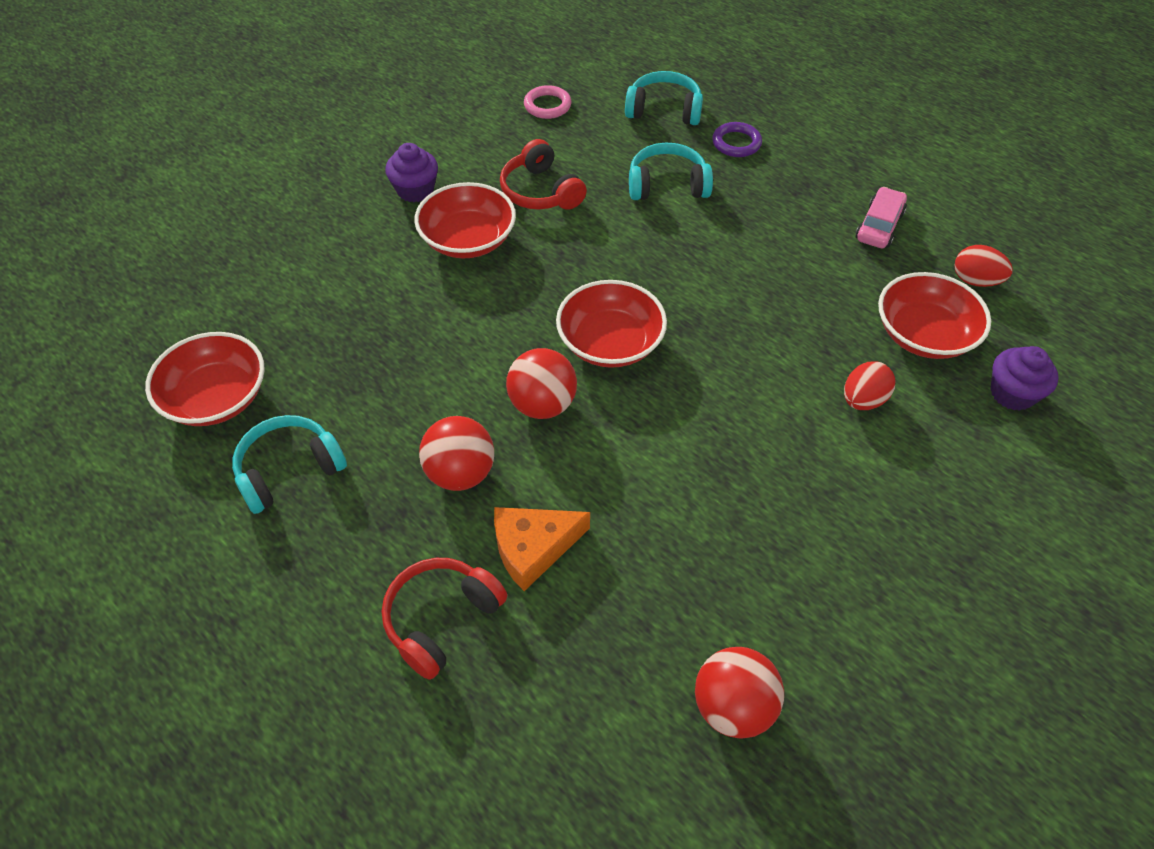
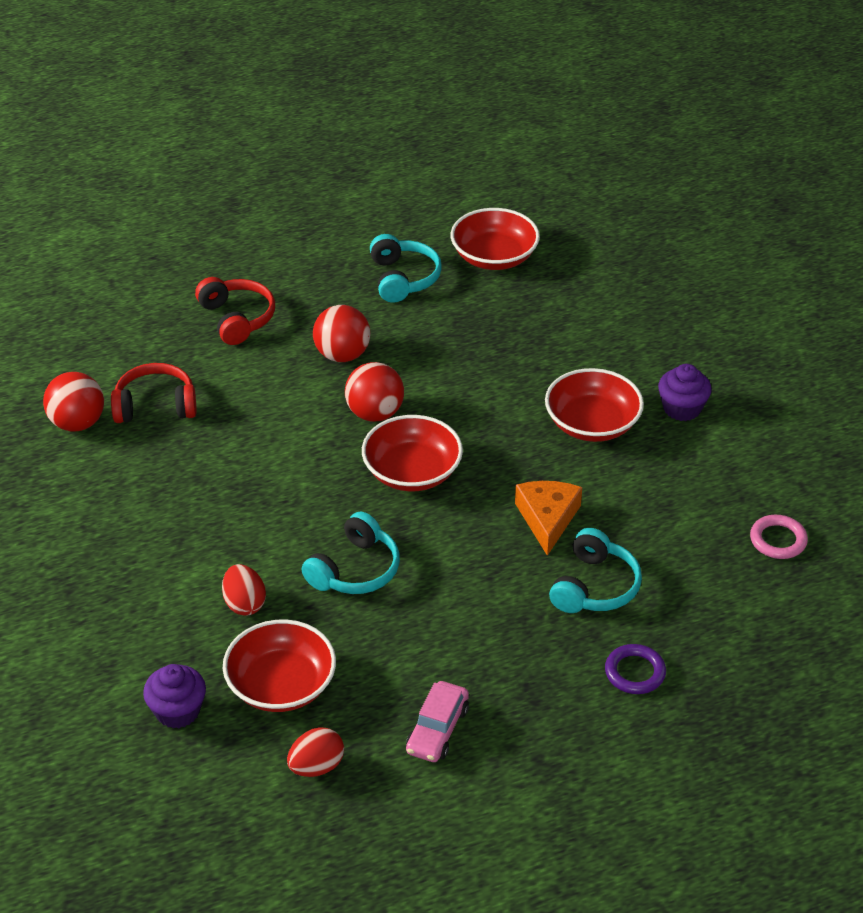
camera: 115 degrees right, 10 degrees down
orange cheese [494,507,590,591] -> orange cheese moved to [515,481,582,556]
red headphones [500,139,587,210] -> red headphones moved to [111,363,197,423]
turquoise headphones [625,71,703,125] -> turquoise headphones moved to [302,511,400,594]
pink car [856,187,907,248] -> pink car turned 60 degrees clockwise [406,681,469,762]

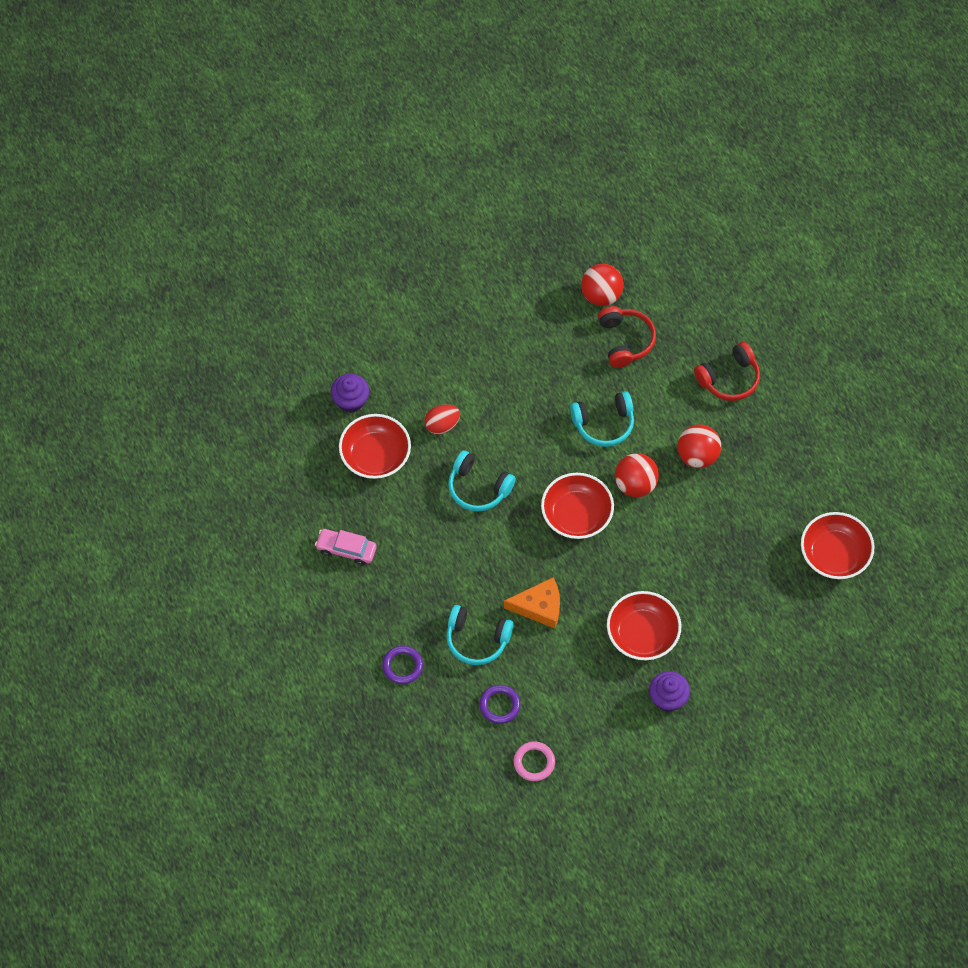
camera: 85 degrees right, 20 degrees up
red egg [287,727,344,777] -> none
turquoise headphones [370,234,442,303] -> turquoise headphones moved to [570,391,634,447]
none -> purple ring [479,685,521,724]

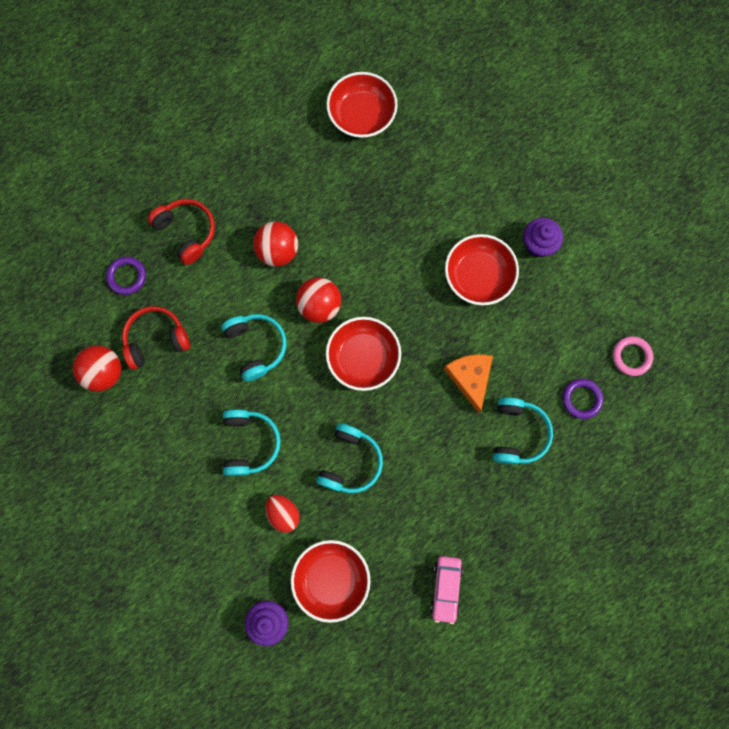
camera: 100 degrees left, 15 degrees up
purple ring [382,646,423,684] -> purple ring moved to [106,257,146,295]
none -> turquoise headphones [223,409,281,476]

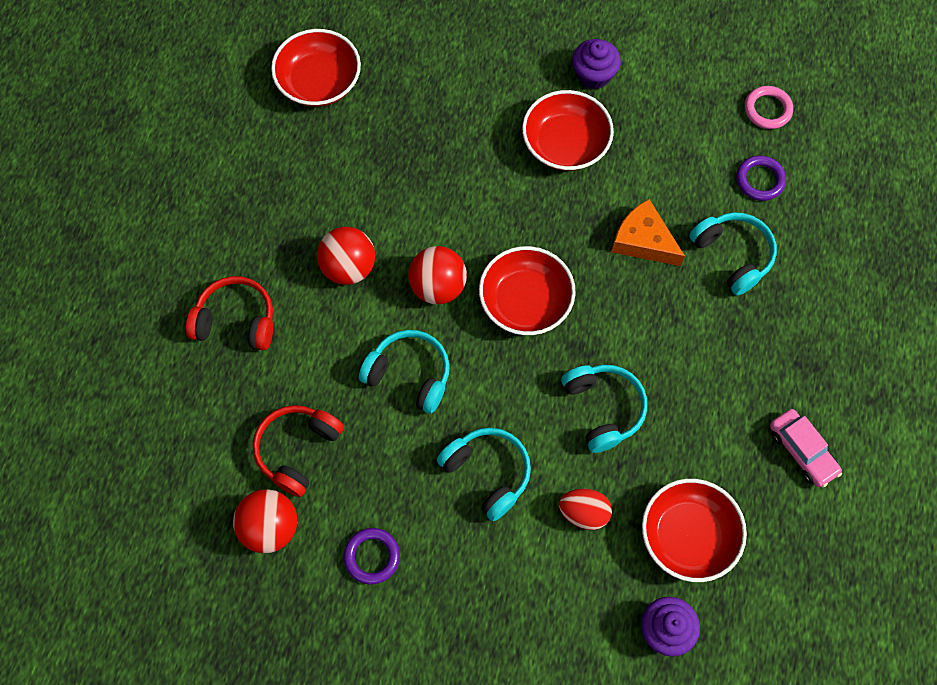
camera: 40 degrees left, 10 degrees down
purple ring [106,257,146,295] -> purple ring moved to [344,528,400,585]

